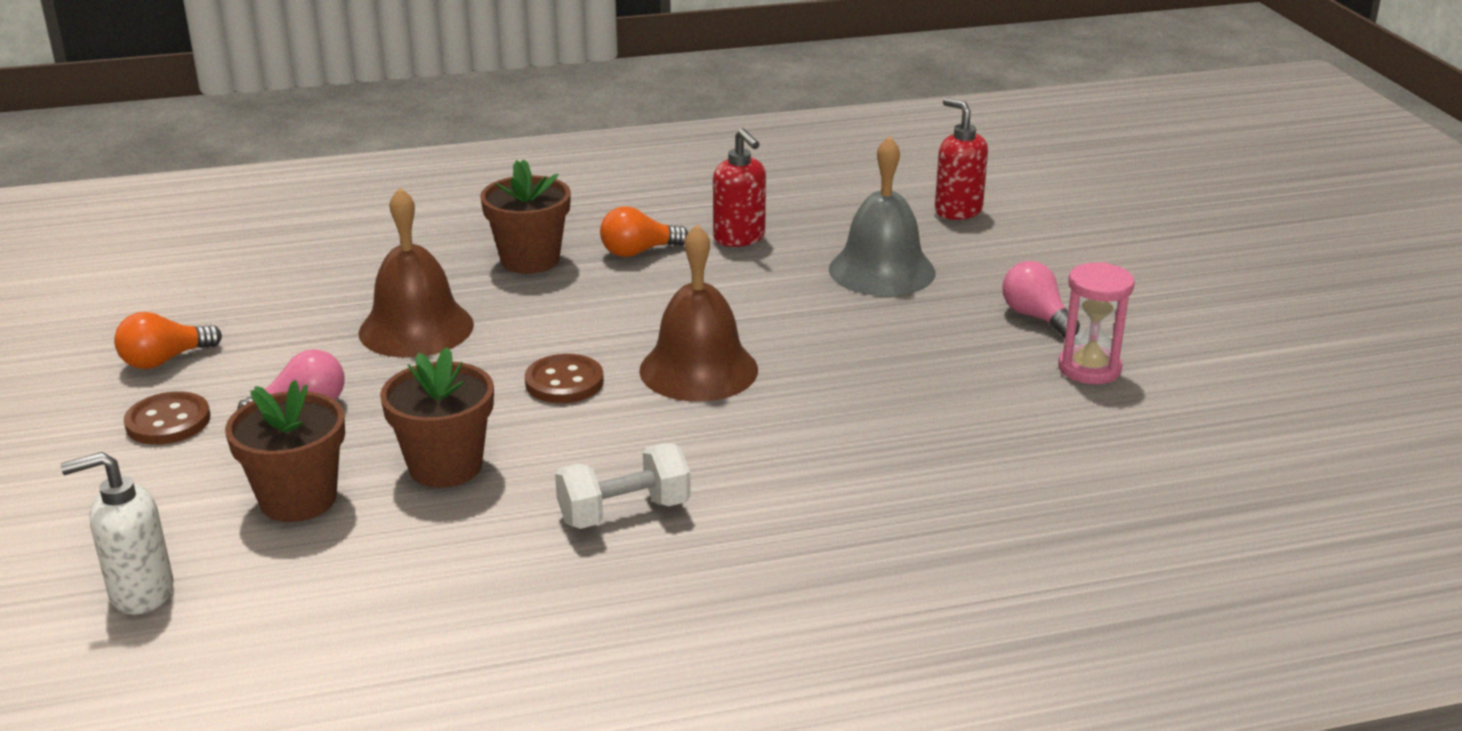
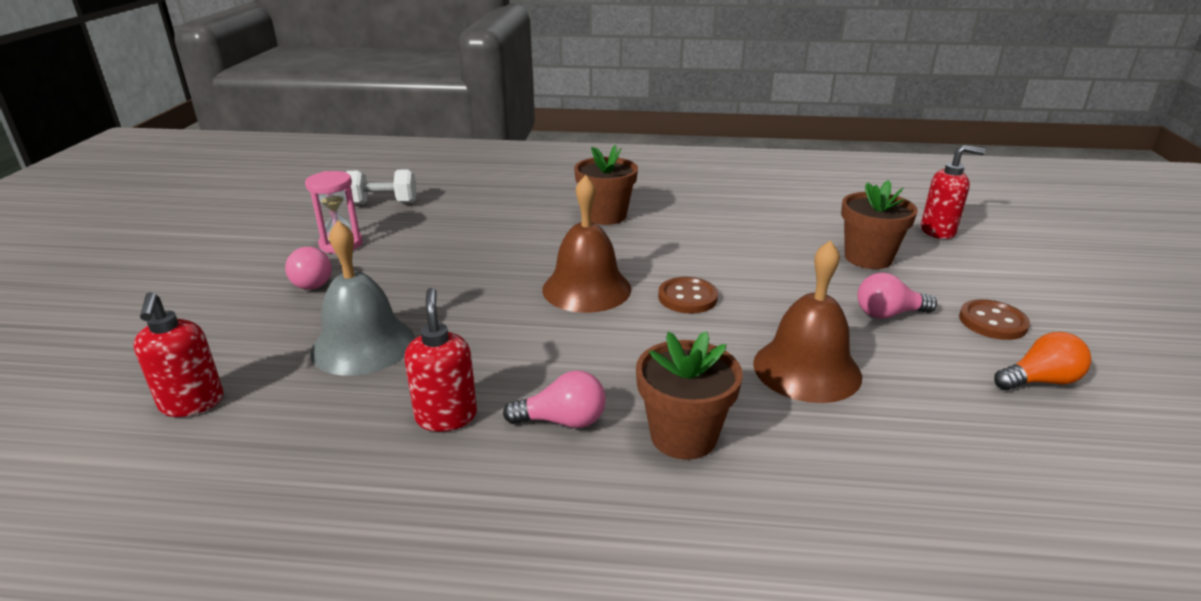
camera: 160 degrees left, 0 degrees up
white soap dispenser [60,452,174,615] -> red soap dispenser [921,145,985,239]
brown flower pot [380,347,494,488] -> brown flower pot moved to [574,145,638,225]
white dumbbell [555,443,691,529] -> white dumbbell moved to [346,169,416,204]
orange light bulb [600,206,688,257] -> pink light bulb [503,370,606,428]

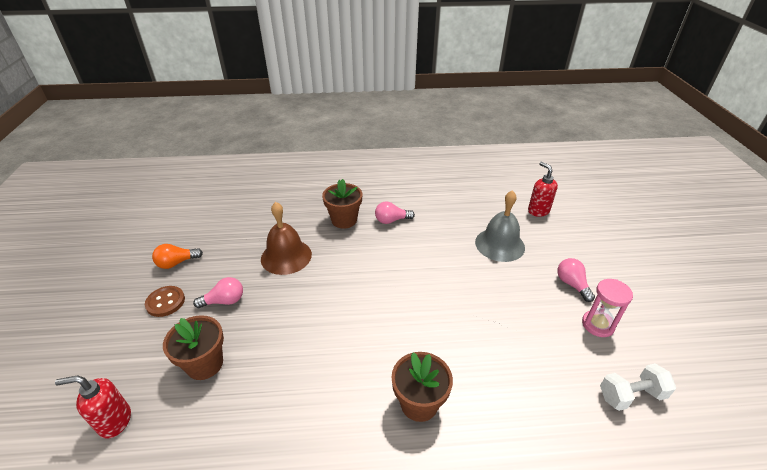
camera: 170 degrees right, 10 degrees up
red soap dispenser [404,288,477,432] -> none
brown bell [542,175,631,313] -> none
brown button [658,277,718,314] -> none

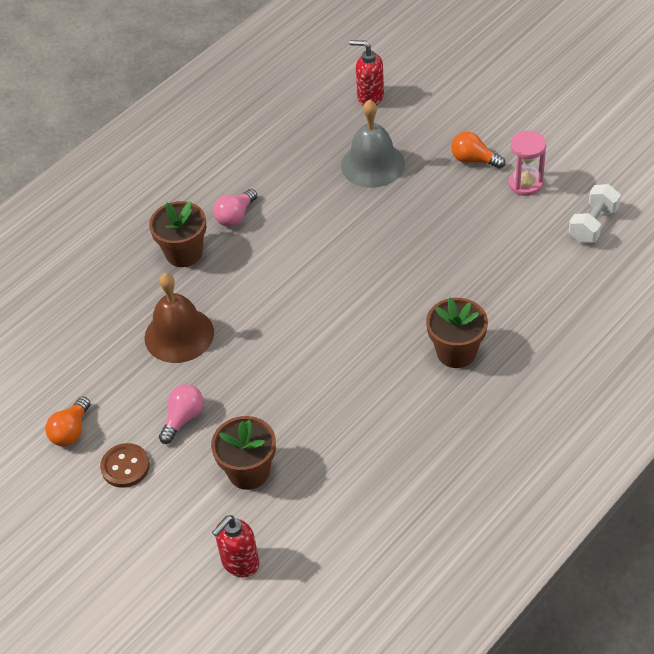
camera: 40 degrees left, 10 degrees up
pink light bulb [557,258,595,302] -> orange light bulb [451,132,505,169]

